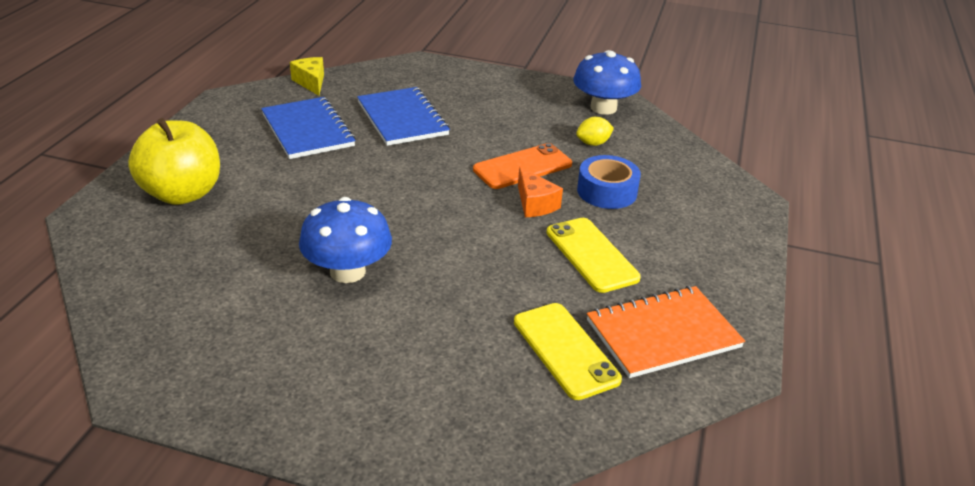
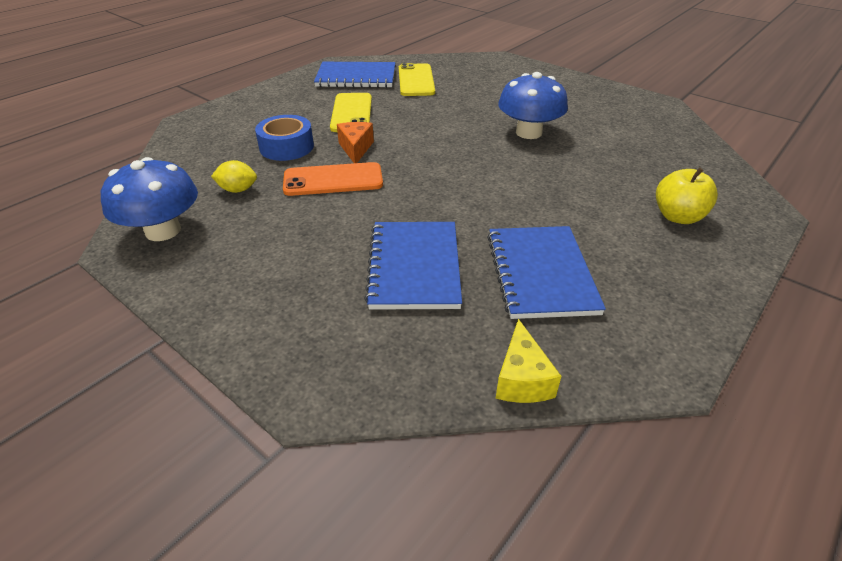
camera: 155 degrees left, 5 degrees up
yellow apple [128,118,220,205] -> yellow apple [656,167,718,224], size x0.63
orange notebook [587,286,745,378] -> blue notebook [314,62,395,88]

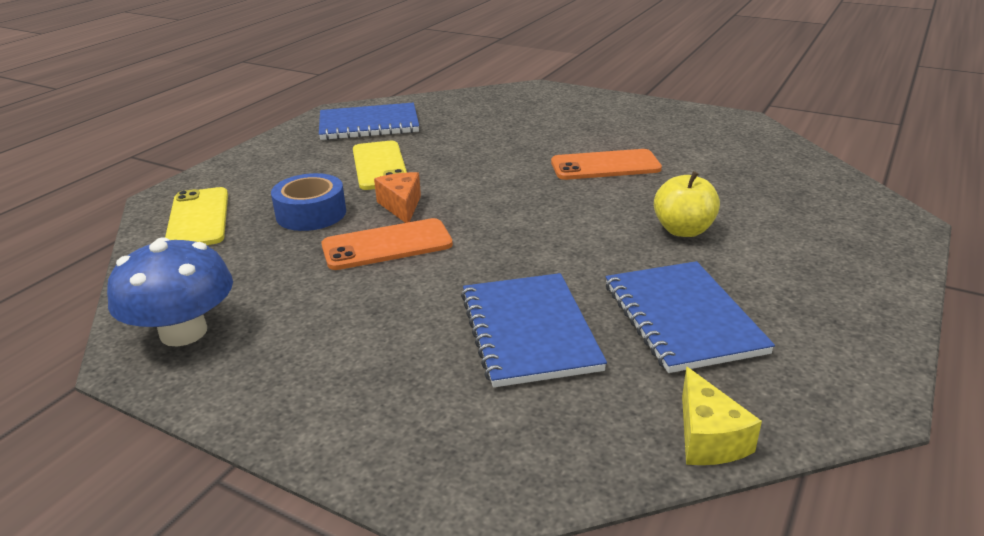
camera: 10 degrees left, 10 degrees down
yellow lemon [211,160,257,193] -> none
yellow phone [399,63,435,96] -> yellow phone moved to [165,187,228,245]
blue mushroom [498,72,568,139] -> orange phone [551,149,662,180]
yellow apple [656,167,718,224] -> yellow apple moved to [654,171,720,237]

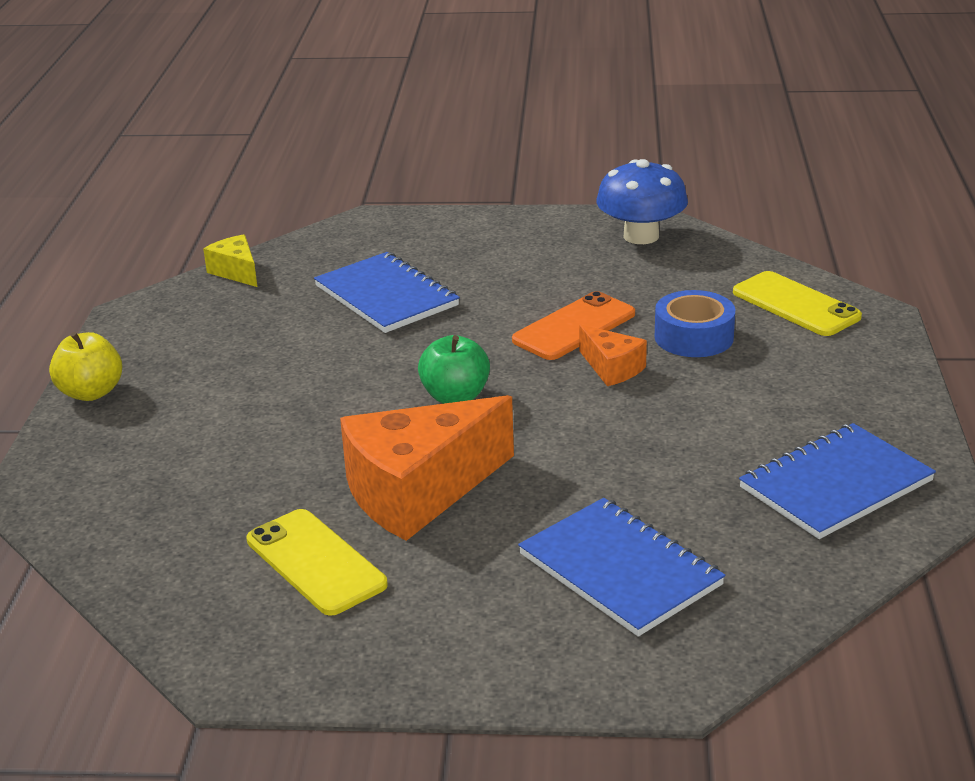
camera: 155 degrees right, 0 degrees up
yellow phone [353,141,407,190] -> yellow phone moved to [247,509,388,616]
orange phone [551,149,662,180] -> orange cheese [340,395,514,541]
blue notebook [605,261,775,373] -> blue notebook moved to [518,498,725,637]
yellow apple [654,171,720,237] -> yellow apple moved to [49,332,122,401]
none -> green apple [418,335,490,404]

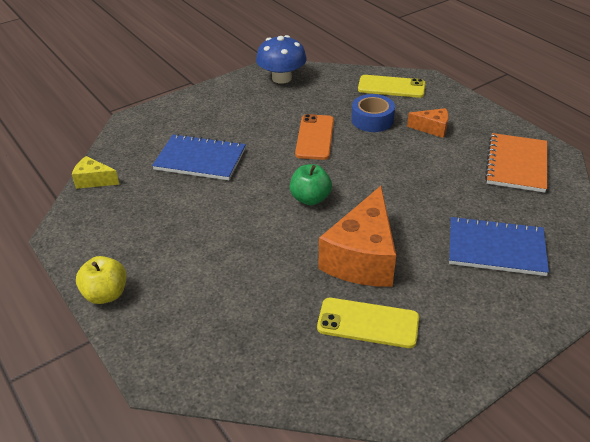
camera: 40 degrees left, 10 degrees up
orange cheese [579,324,647,386] -> orange cheese moved to [407,108,449,138]
blue notebook [739,423,936,539] -> orange notebook [485,133,547,193]

